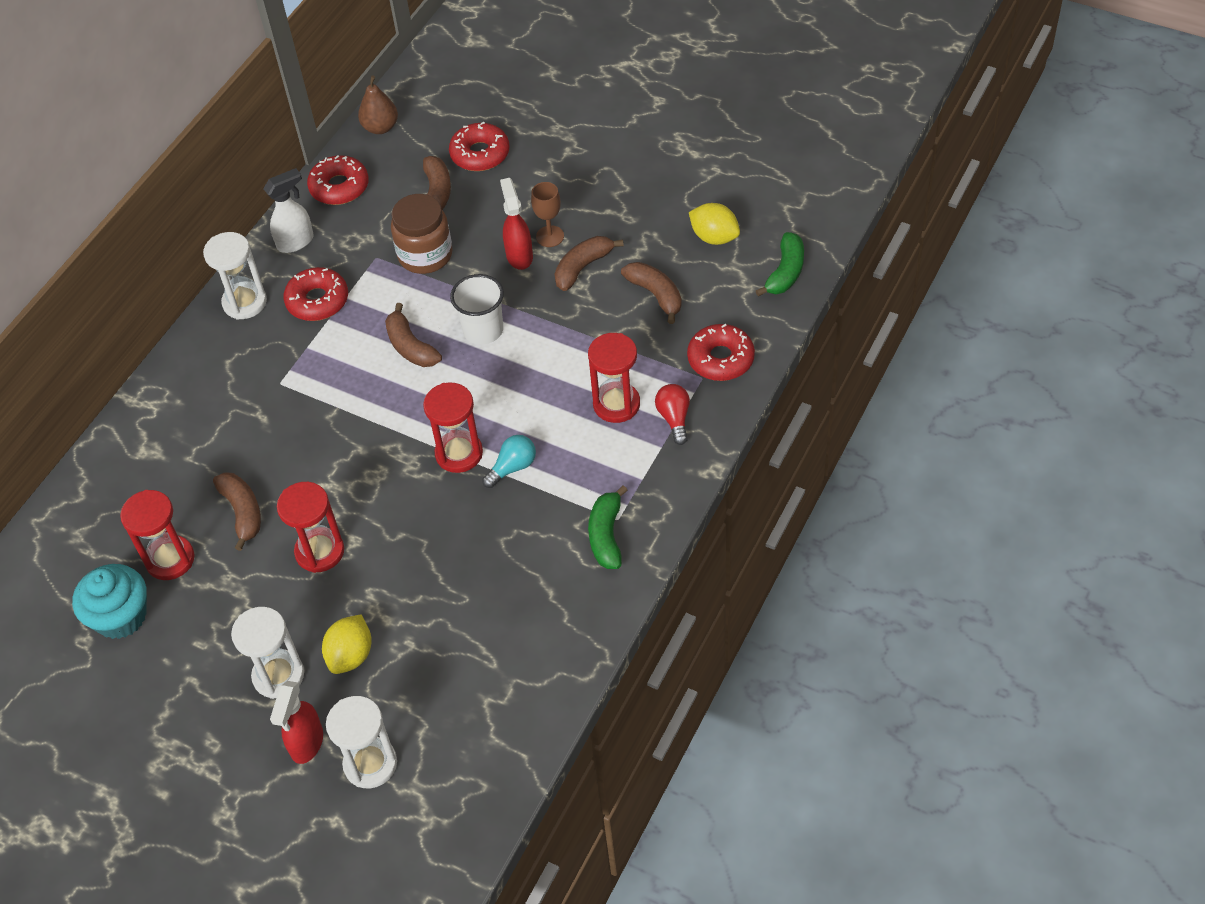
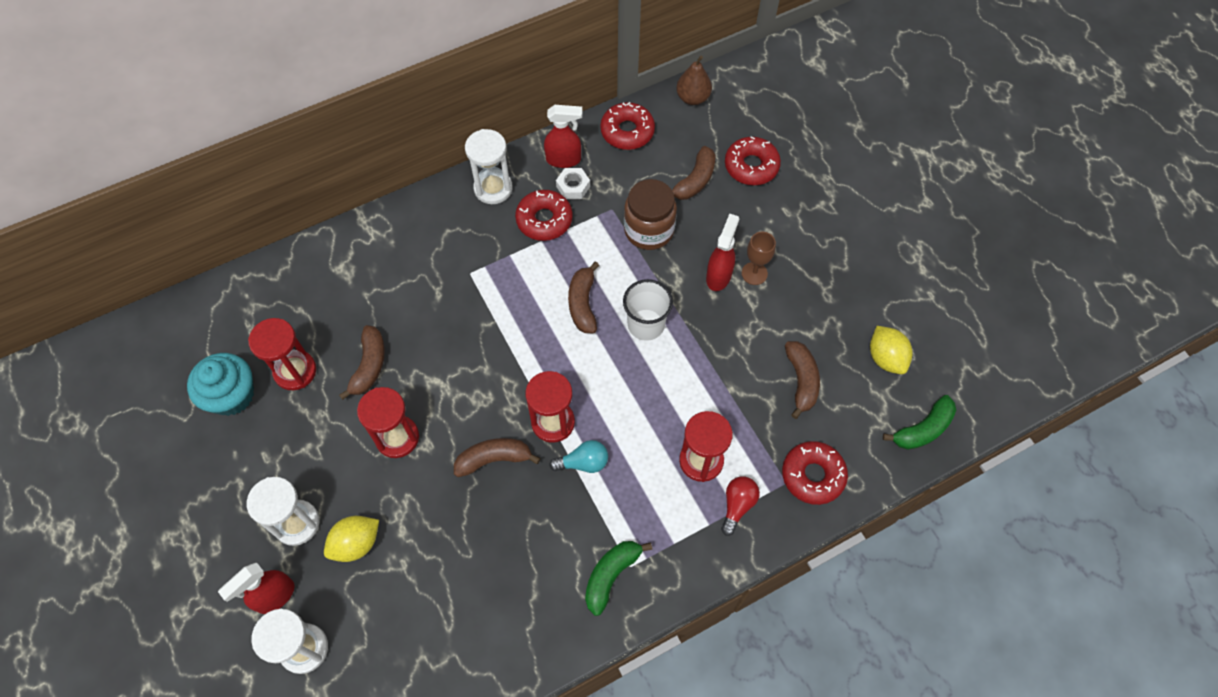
camera: 30 degrees right, 10 degrees up
white spray bottle [263,168,313,253] -> red spray bottle [544,105,582,168]
brown banana [555,236,624,291] -> brown banana moved to [454,438,540,477]
none -> white nut [556,168,590,199]

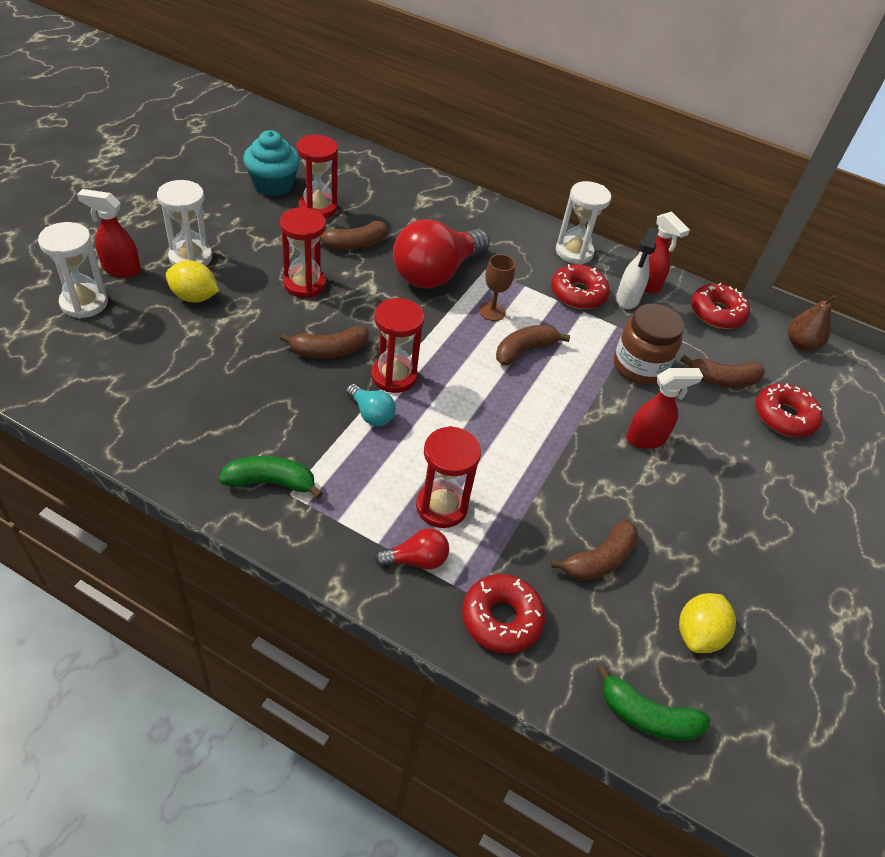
camera: 50 degrees right, 15 degrees down
brown banana [454,438,540,477] -> brown banana turned 120 degrees clockwise [280,326,369,358]
white nut [556,168,590,199] -> white spray bottle [616,227,659,309]
white cup [623,279,673,341] -> none
brown goblet [742,232,776,285] -> brown goblet moved to [479,254,515,321]
none -> red light bulb [393,219,490,288]

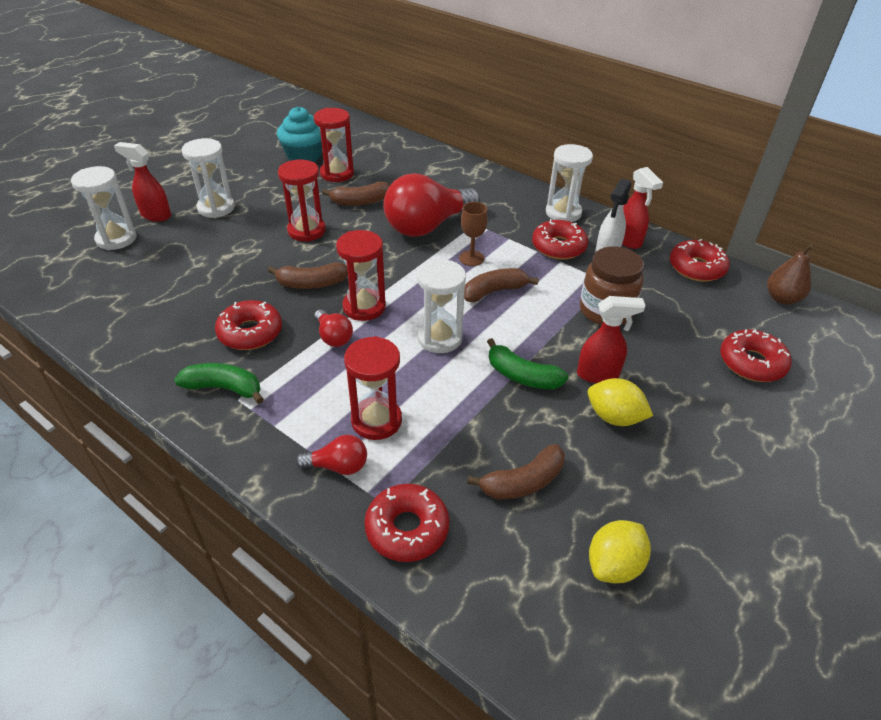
camera: 15 degrees right, 5 degrees down
yellow lemon [166,260,219,302] -> yellow lemon moved to [588,378,653,426]
turquoise light bulb [346,384,396,426] -> red light bulb [314,309,353,347]
green banana [597,664,710,741] -> green banana moved to [487,338,569,389]
brown banana [680,355,765,387] -> none
none -> red donut [215,300,282,350]
none -> white hourglass [417,259,466,353]

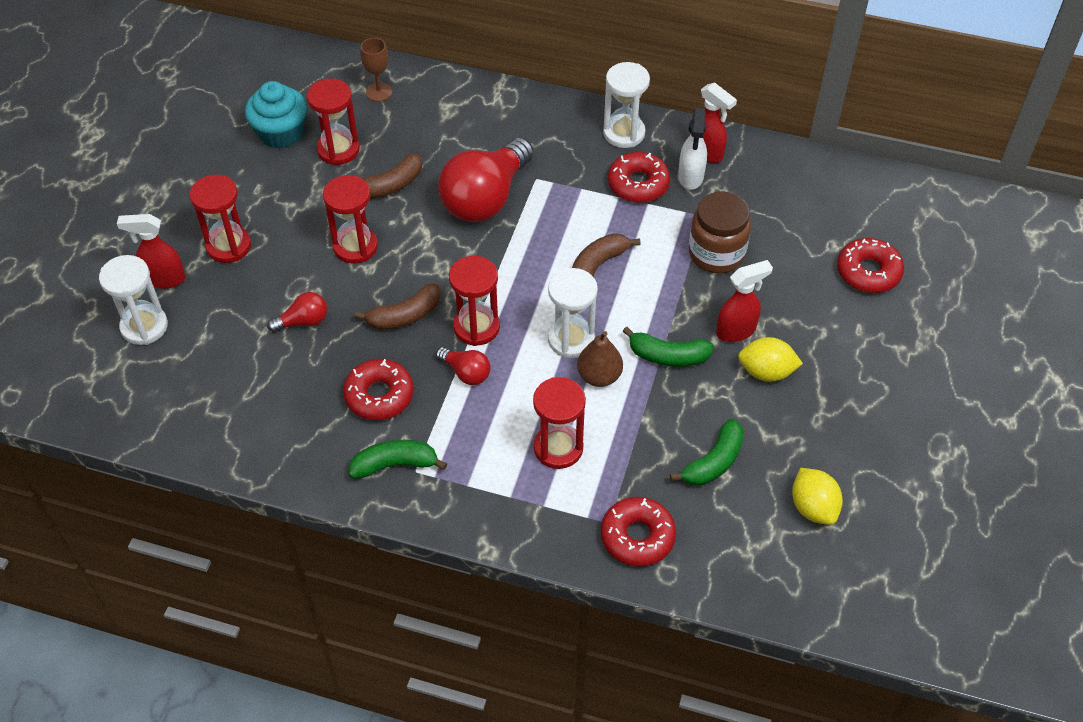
camera: 20 degrees left, 10 degrees up
white hourglass [182,138,235,218] -> red hourglass [190,174,251,263]
red light bulb [296,435,367,475] -> red light bulb moved to [267,292,327,333]
brown goblet [459,202,488,266] -> brown goblet moved to [361,38,392,102]
brown banana [467,444,565,499] -> green banana [670,418,744,486]
yellow lemon [589,520,651,583] -> yellow lemon turned 45 degrees counterclockwise [792,468,843,525]
red donut [670,239,730,282] -> none
brown pear [767,244,813,305] -> brown pear moved to [577,331,623,387]

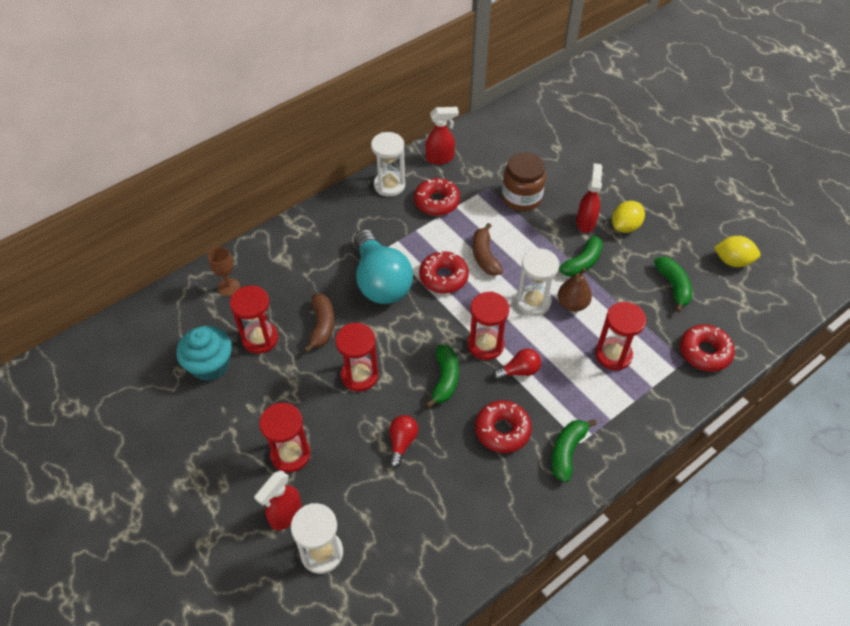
camera: 55 degrees left, 0 degrees up
brown banana [354,283,441,330] -> green banana [426,345,459,408]
red light bulb [438,137,534,222] -> turquoise light bulb [354,229,413,304]
white spray bottle [678,108,707,190] -> none
red donut [837,238,904,293] -> red donut moved to [419,251,469,294]

